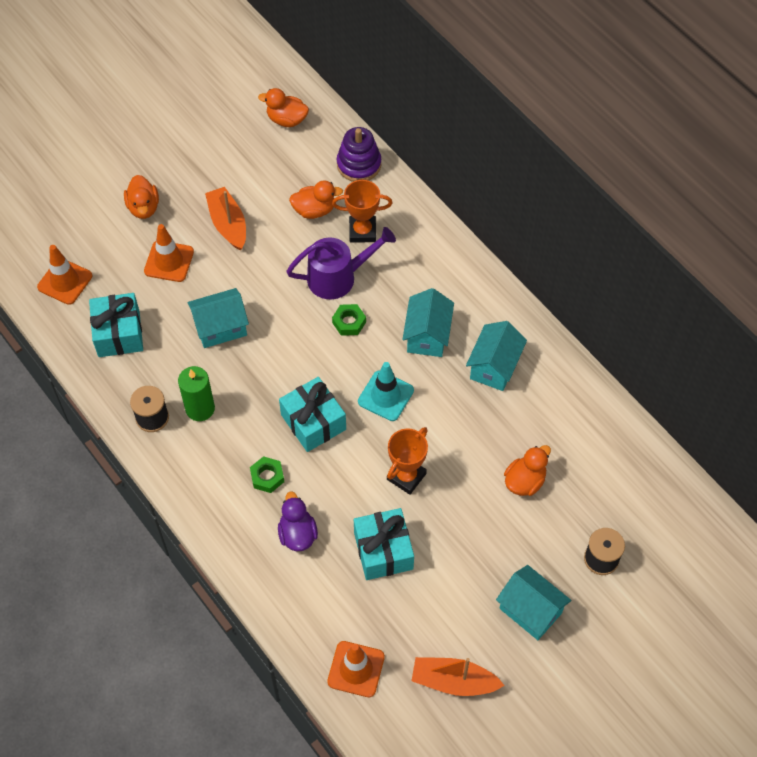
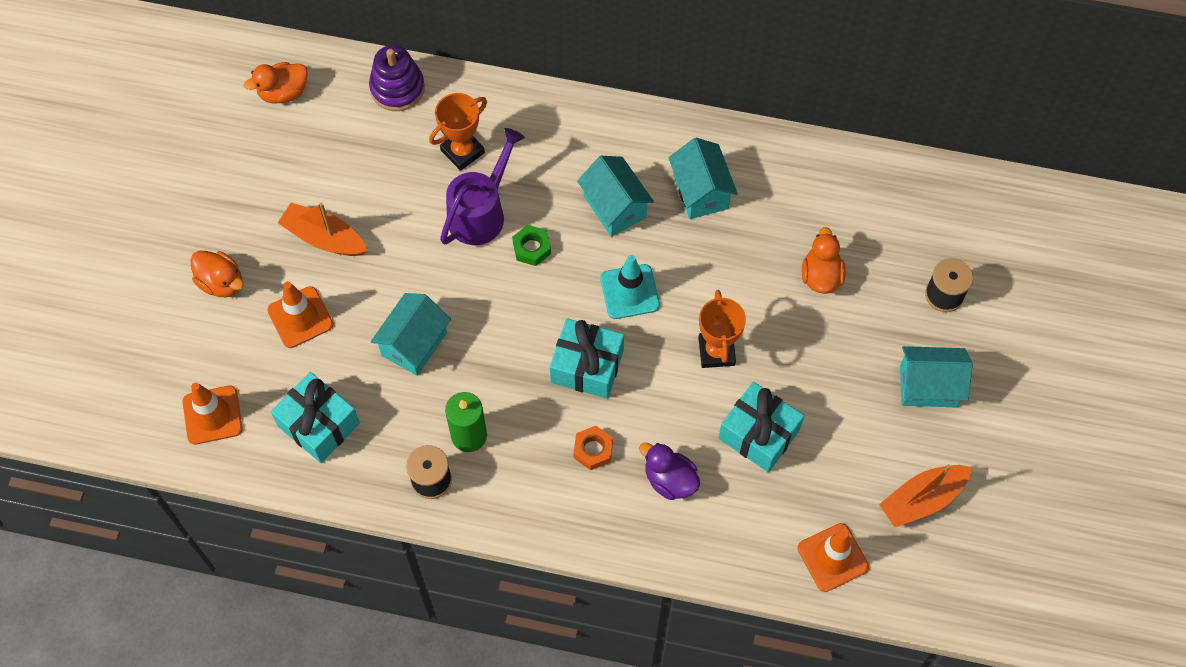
camera: 40 degrees left, 5 degrees up
green nut [250,456,284,493] -> orange nut [573,426,613,470]
orange duck [289,180,343,219] -> none

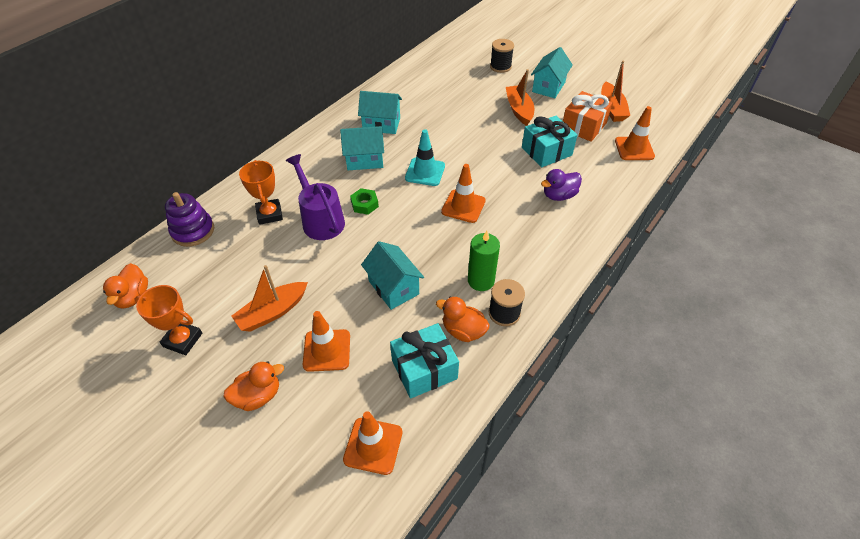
camera: 65 degrees left, 15 degrees down
turquoise gift [550,318,624,399] -> orange traffic cone [441,164,486,223]
orange nut [573,426,613,470] -> none
orange trophy [698,290,746,368] -> orange trophy moved to [134,285,202,355]
orange duck [802,227,845,294] -> orange duck moved to [436,297,490,342]
none -> orange boat [506,69,534,126]
none -> orange gift [563,91,613,142]

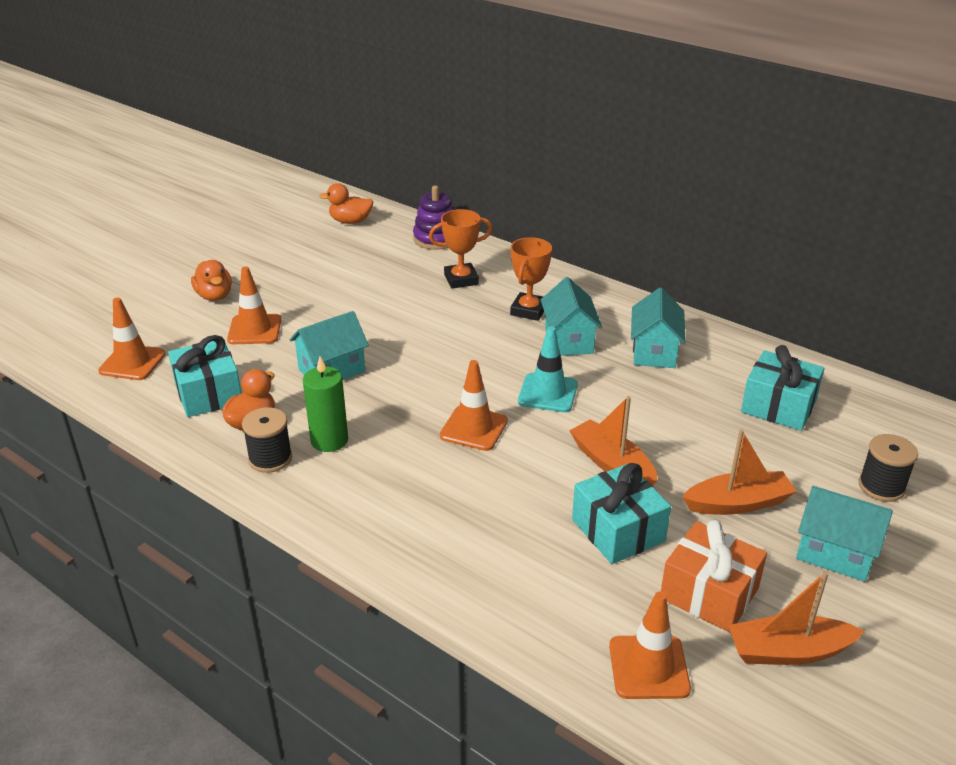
camera: 90 degrees right, 15 degrees down
orange trophy [134,285,202,355] -> orange trophy moved to [510,237,552,321]
orange boat [231,265,308,332] -> orange boat moved to [569,396,658,485]
purple watering can [286,154,345,240] -> none
green nut [350,188,379,215] -> none
purple duck [541,169,582,201] -> none
none -> turquoise gift [741,345,824,431]

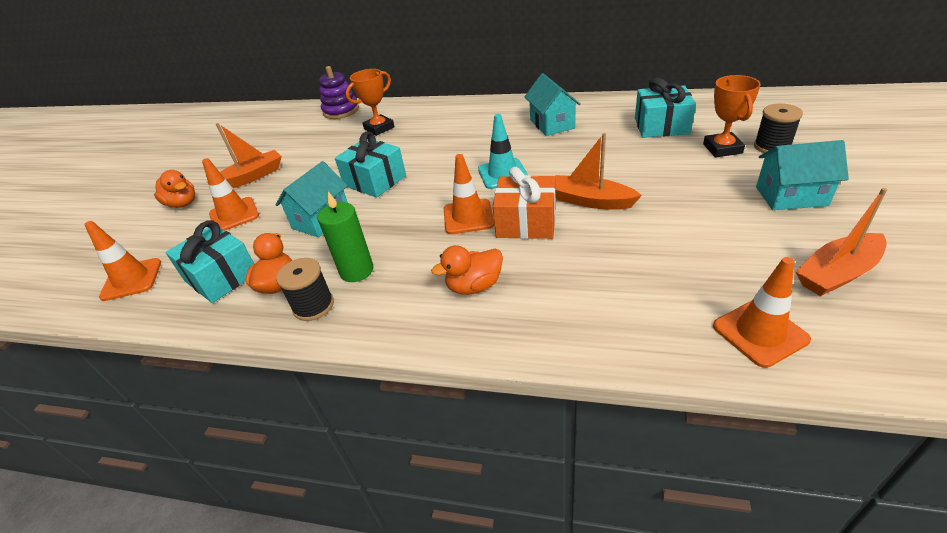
camera: 20 degrees left, 5 degrees up
orange duck [319,183,374,224] -> orange duck moved to [431,245,503,295]
orange trophy [510,237,552,321] -> orange trophy moved to [703,75,761,158]
turquoise house [541,277,602,356] -> none
turquoise gift [572,463,671,564] -> turquoise gift moved to [335,131,406,198]
orange gift [661,520,767,633] -> orange gift moved to [492,167,556,239]
orange boat [682,430,797,515] -> orange boat moved to [207,123,282,188]

